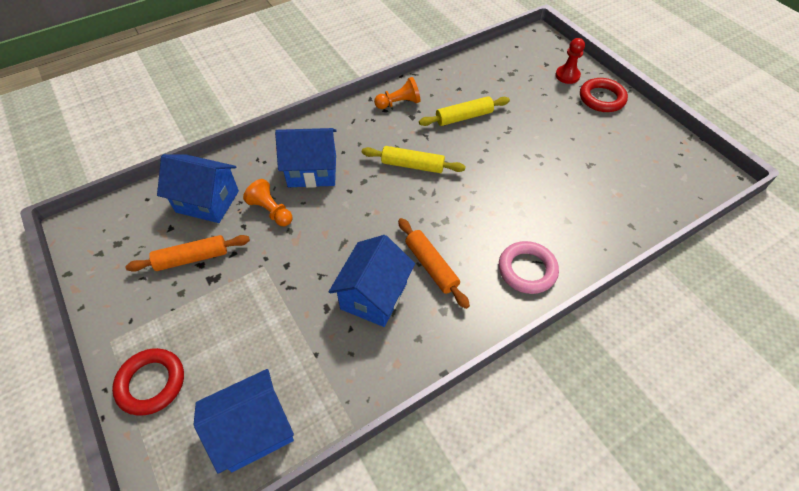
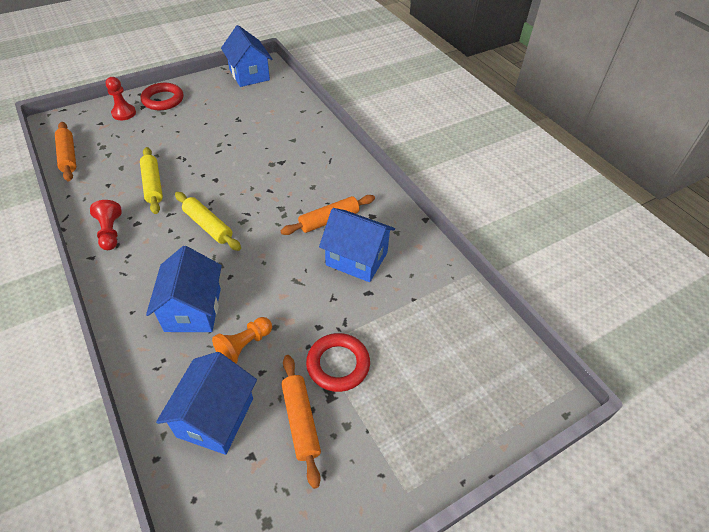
camera: 90 degrees left, 5 degrees down
red ring [112,348,184,416] -> red ring moved to [306,333,370,392]
blue house [194,369,294,474] -> blue house moved to [221,25,272,87]
yellow rolling pin [362,146,466,173] -> yellow rolling pin turned 60 degrees counterclockwise [175,192,241,251]
orange pawn [374,77,420,109] -> red pawn [90,200,122,250]
pink ring [499,241,559,294] -> none
none -> orange rolling pin [55,122,76,181]

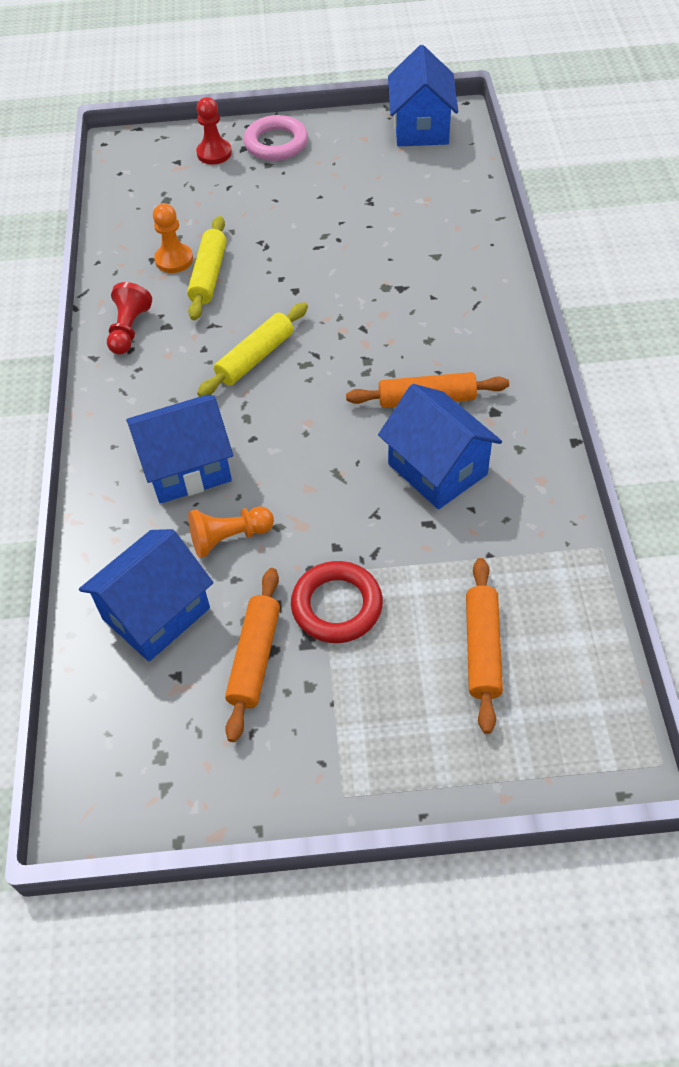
camera: 30 degrees right, 5 degrees up
orange rolling pin [55,122,76,181] -> orange rolling pin moved to [466,558,503,734]
red ring [141,83,184,110] -> pink ring [244,115,308,161]
blue house [146,246,222,332] -> blue house turned 45 degrees clockwise [126,395,233,504]
yellow rolling pin [175,192,241,251] -> yellow rolling pin turned 60 degrees clockwise [197,302,308,397]
none -> orange pawn [153,203,193,273]

